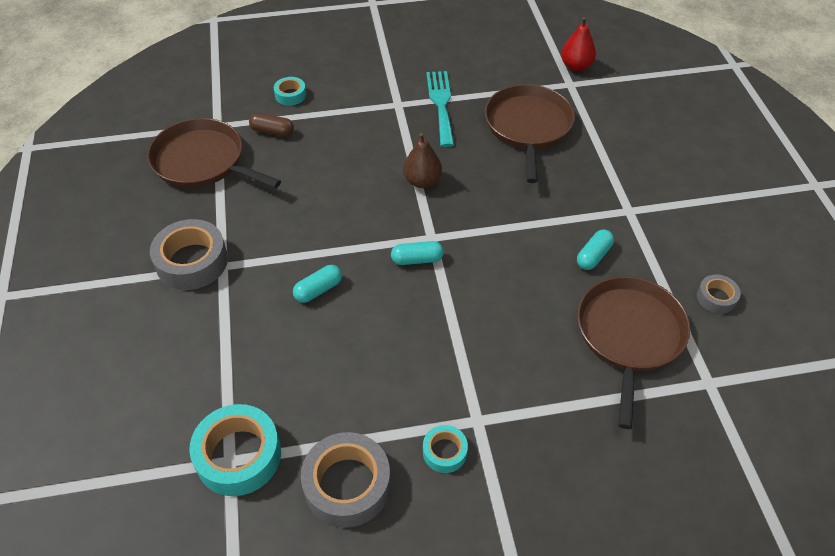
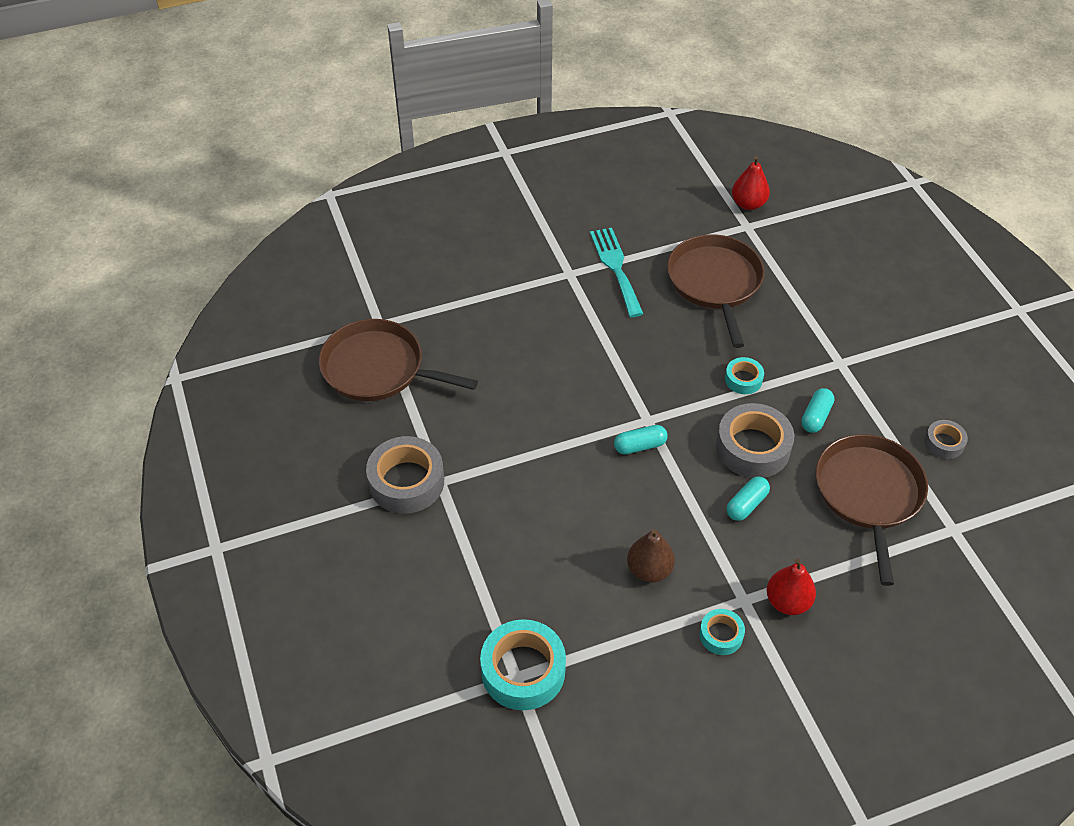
camera: 10 degrees left, 0 degrees up
brown capsule [249,113,294,137] -> none
turquoise tape [274,77,306,106] -> turquoise tape moved to [725,357,764,394]
turquoise capsule [293,265,342,303] -> turquoise capsule moved to [727,476,770,521]
grey tape [301,432,391,528] -> grey tape moved to [716,403,794,478]
brown pear [403,133,442,188] -> brown pear moved to [627,529,675,583]
none -> red pear [767,559,816,615]

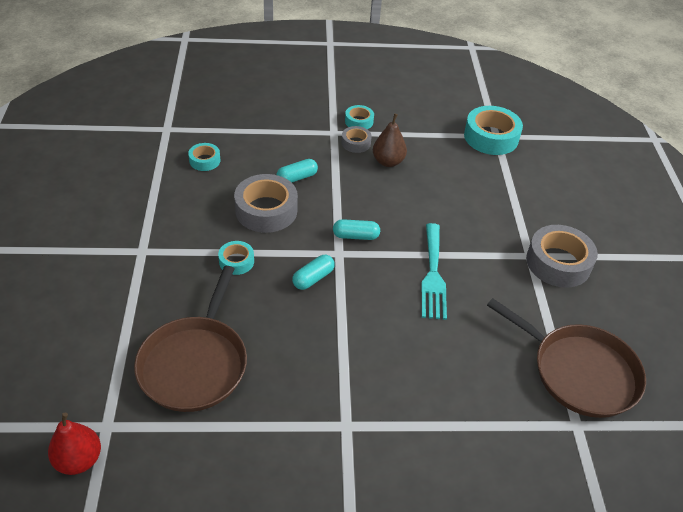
camera: 165 degrees left, 5 degrees down
turquoise fork [590,228,643,317] -> turquoise fork moved to [421,223,447,320]
red pear [767,559,816,615] -> none
turquoise capsule [801,388,834,433] -> turquoise capsule moved to [292,255,335,290]
brown pan [816,434,928,586] -> turquoise tape [188,143,220,171]
grey tape [924,420,968,459] -> grey tape moved to [341,126,372,153]

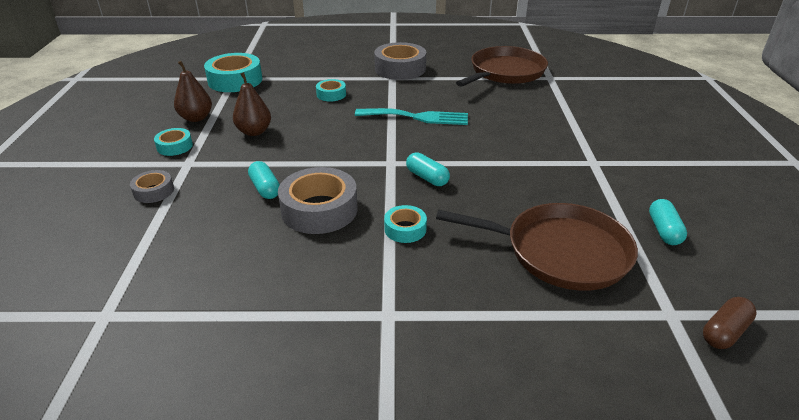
camera: 85 degrees left, 10 degrees down
red pear [48,413,101,475] -> brown capsule [703,297,757,349]
turquoise tape [188,143,220,171] -> turquoise tape moved to [316,79,346,101]
turquoise capsule [333,219,380,240] -> turquoise capsule moved to [649,199,687,245]
grey tape [341,126,372,153] -> grey tape moved to [130,170,174,203]
none -> brown pear [174,61,212,122]

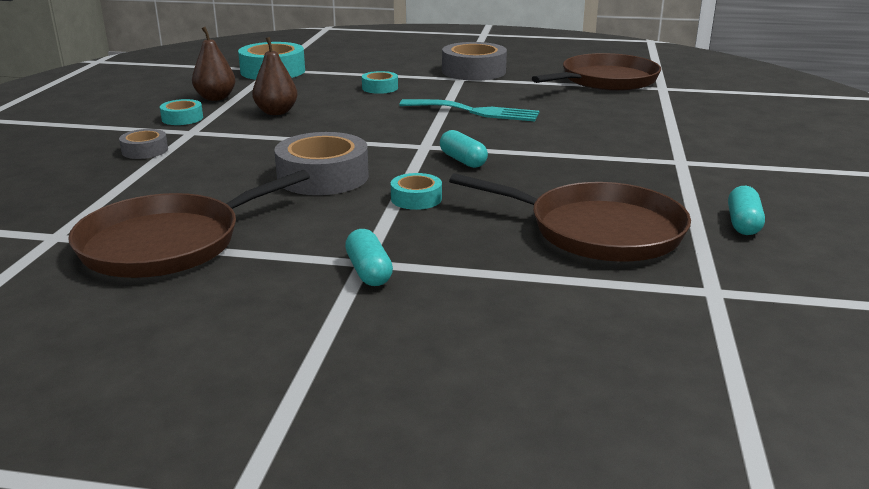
camera: 10 degrees right, 10 degrees down
turquoise capsule [248,161,280,199] -> turquoise capsule moved to [345,229,393,286]
brown capsule [703,297,757,349] -> none
none -> brown pan [68,170,310,278]

